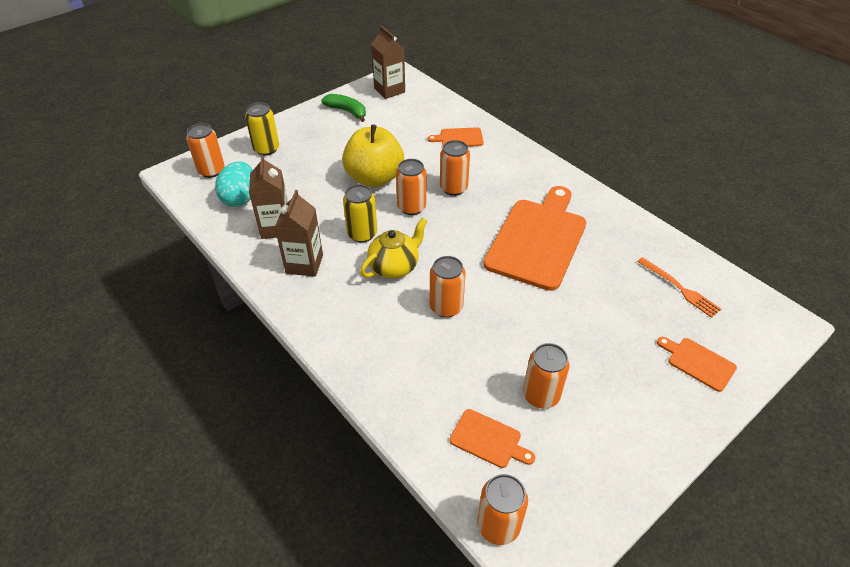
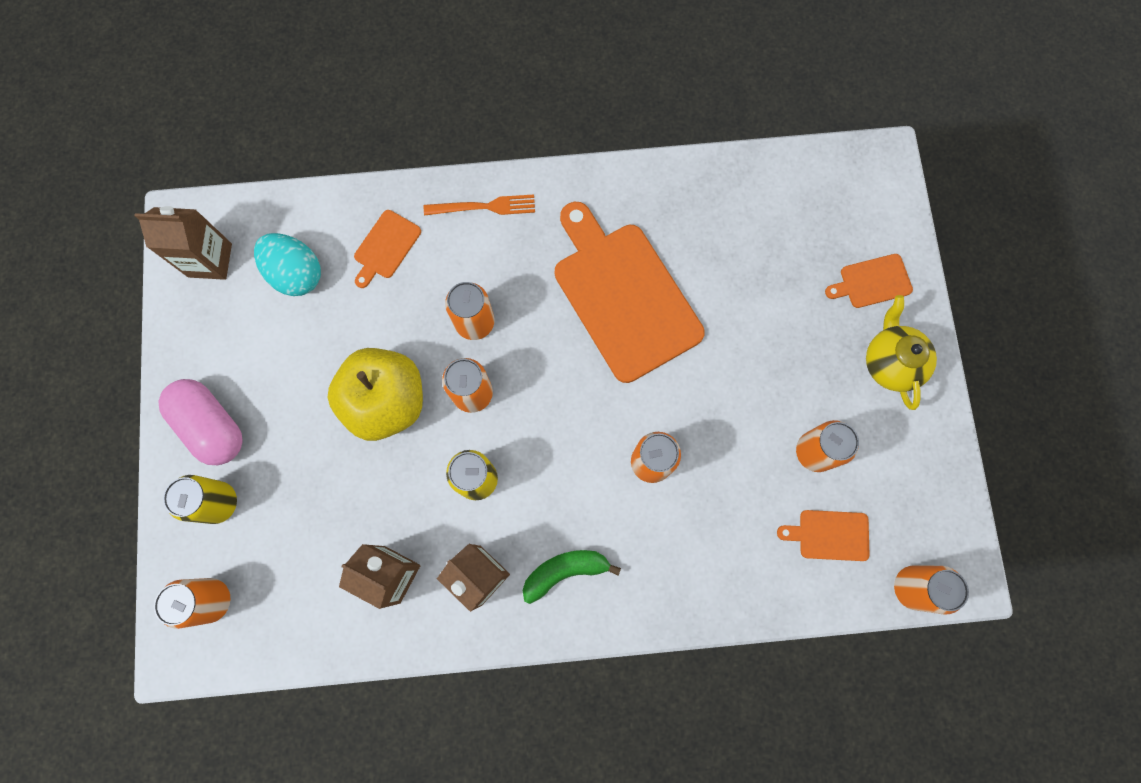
camera: 55 degrees left, 30 degrees up
turquoise egg [215,161,253,207] -> turquoise egg moved to [254,233,321,296]
green banana [321,94,366,122] -> green banana moved to [523,550,621,604]
yellow teapot [360,218,427,278] -> yellow teapot moved to [866,295,937,410]
orange cutting board [449,409,535,468] -> orange cutting board turned 150 degrees counterclockwise [777,510,870,561]
orange fork [637,257,721,318] -> orange fork moved to [424,194,535,216]
none -> pink capsule [158,379,242,465]

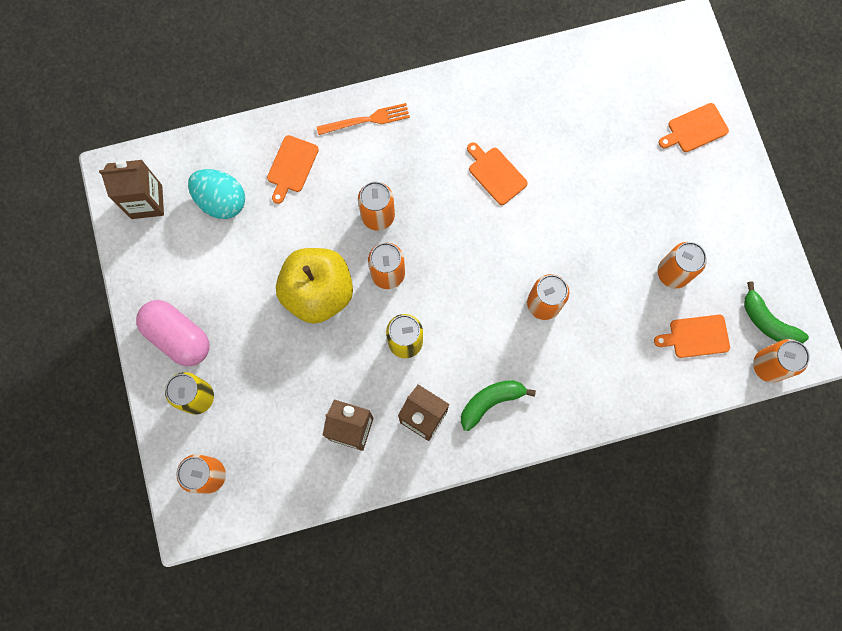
camera: 10 degrees left, 0 degrees up
orange cutting board [555,202,705,383] -> orange cutting board [467,142,528,205], size x0.44
yellow teapot [866,295,937,410] -> none
none -> green banana [744,281,809,344]

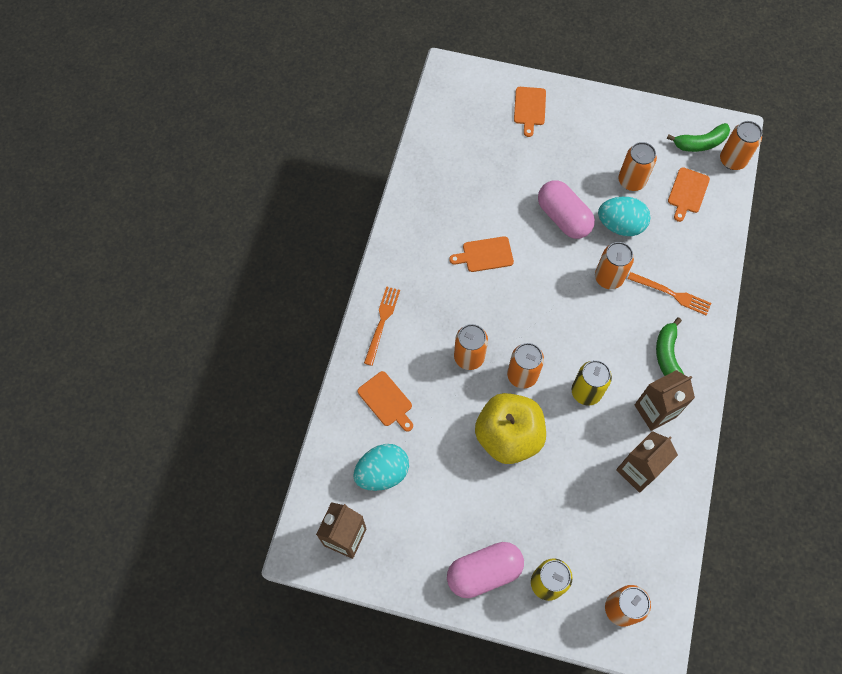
camera: 60 degrees left, 10 degrees down
none -> pink capsule [538,180,595,239]
none -> turquoise egg [598,197,650,236]
none -> orange fork [628,272,711,315]

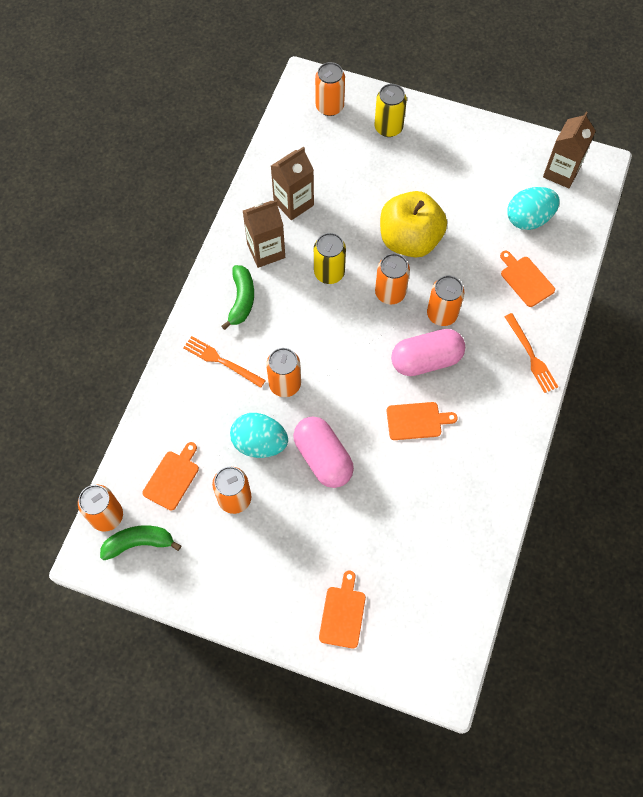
camera: 175 degrees left, 0 degrees up
orange fork [364,286,400,366] -> orange fork turned 45 degrees counterclockwise [504,313,558,393]
pink capsule [447,542,524,598] -> pink capsule moved to [391,329,465,376]

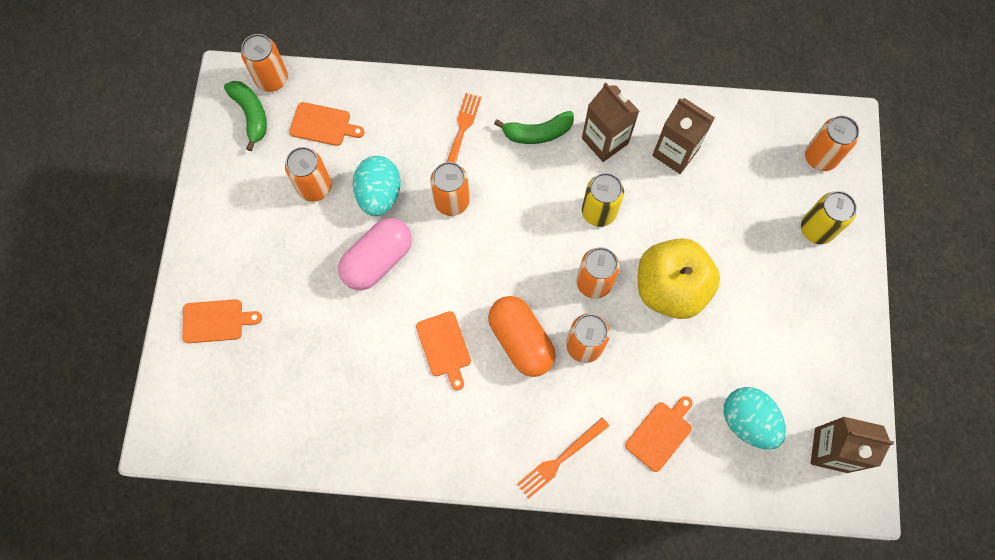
camera: 75 degrees right, 5 degrees up
pink capsule [391,329,465,376] -> orange capsule [488,296,556,377]

